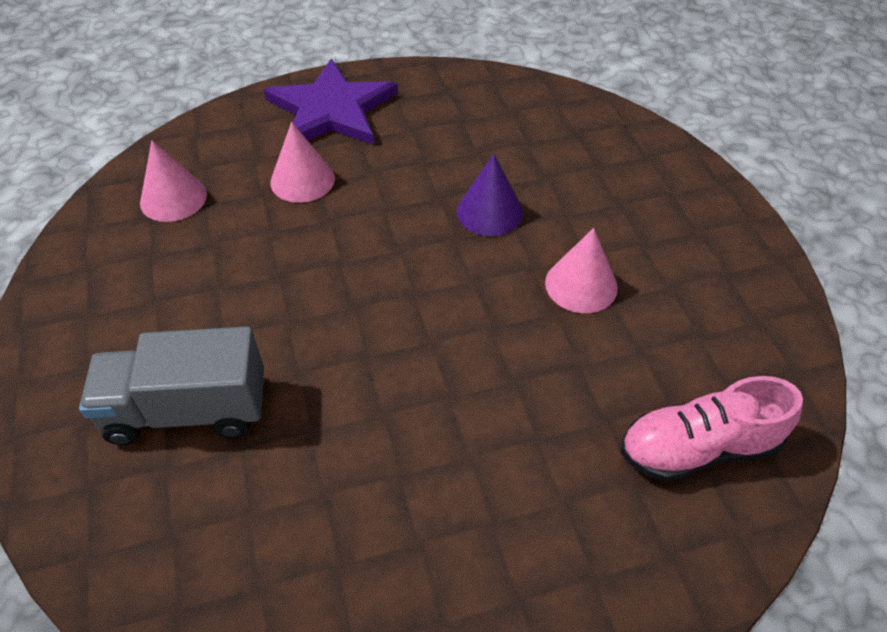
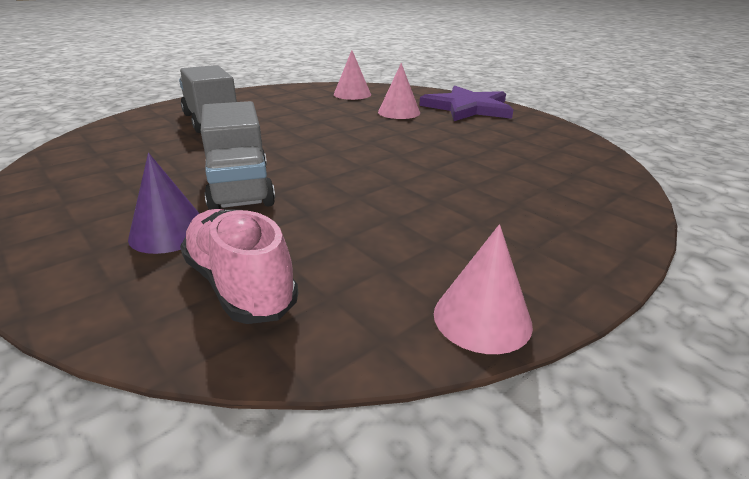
camera: 65 degrees right, 20 degrees down
purple cone [457,154,523,236] -> purple cone moved to [128,153,200,254]
pink cone [545,228,618,313] -> pink cone moved to [434,224,533,354]
none -> grey truck [201,101,275,210]

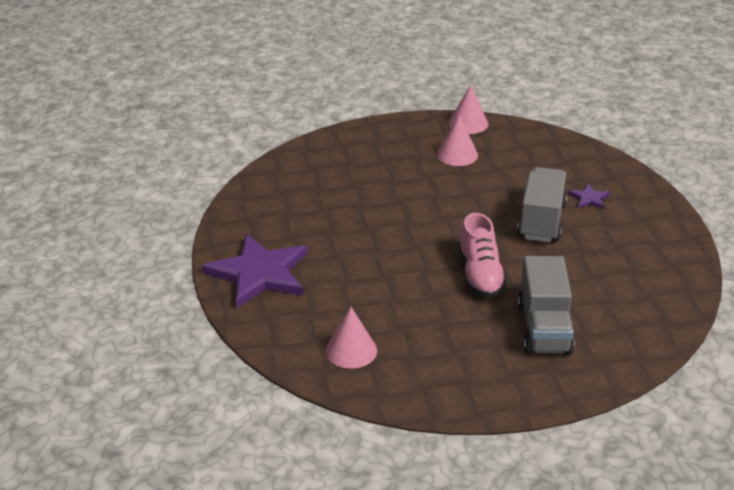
camera: 150 degrees left, 5 degrees up
purple cone [128,153,200,254] -> purple star [568,183,610,209]
pink shoe [180,209,298,324] -> pink shoe moved to [458,213,507,298]
pink cone [378,63,420,119] -> pink cone moved to [437,115,478,166]

